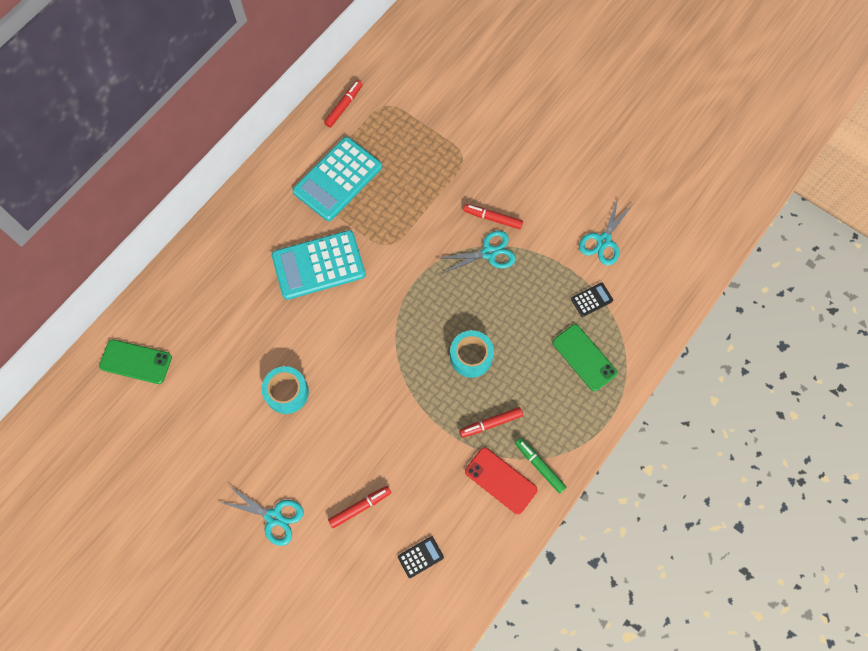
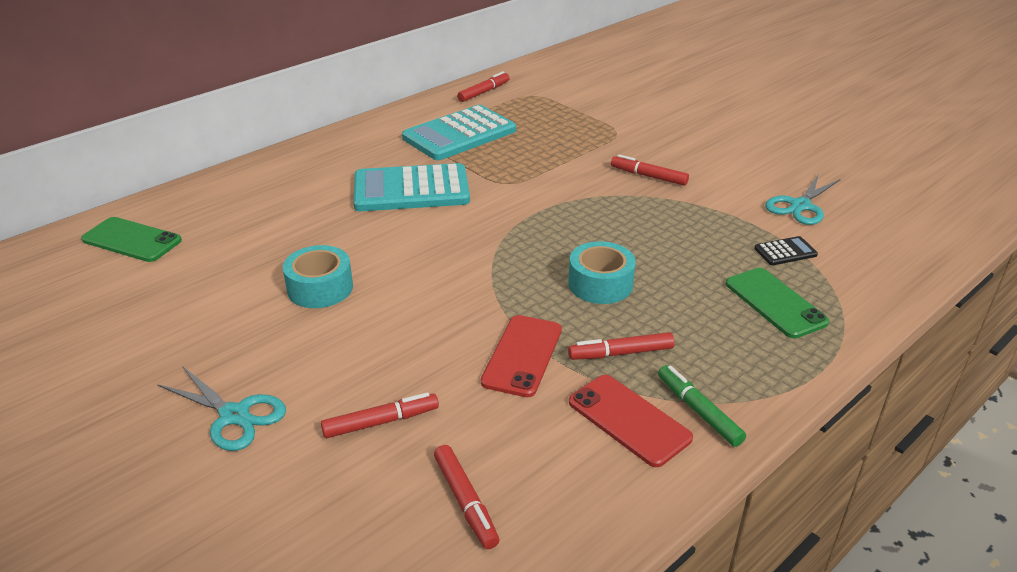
camera: 10 degrees right, 35 degrees down
black calculator [398,536,444,578] -> red marker [434,445,500,549]
turquoise scissors [440,231,516,274] -> none
none -> red phone [481,315,562,397]

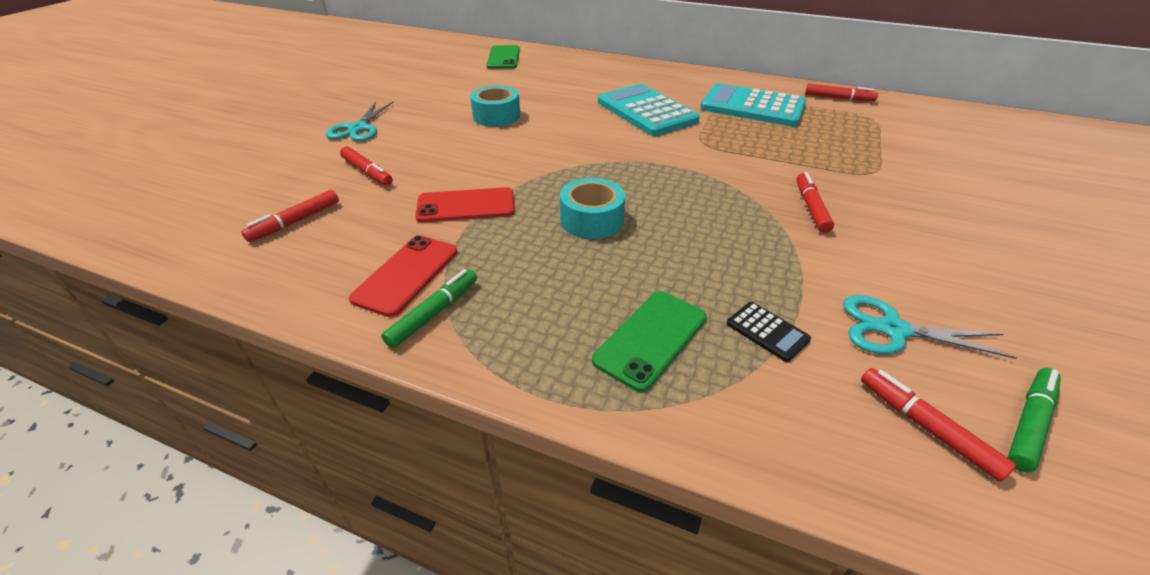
camera: 65 degrees right, 5 degrees up
red marker [568,332,675,360] -> red marker moved to [861,368,1016,482]
none -> green marker [1007,368,1061,472]

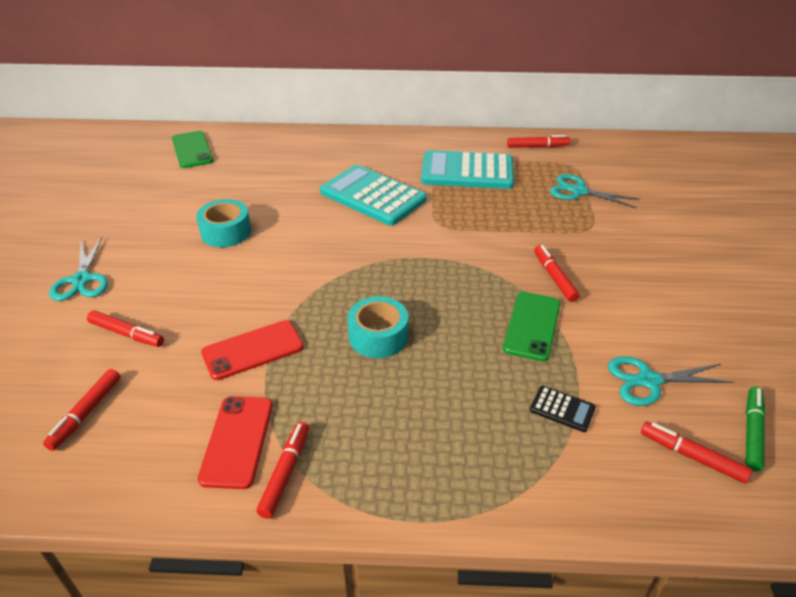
camera: 20 degrees left, 0 degrees up
green marker [381,269,477,348] -> red marker [256,422,309,519]
green phone [592,291,707,392] -> green phone moved to [503,292,561,362]
none -> turquoise scissors [550,174,640,208]

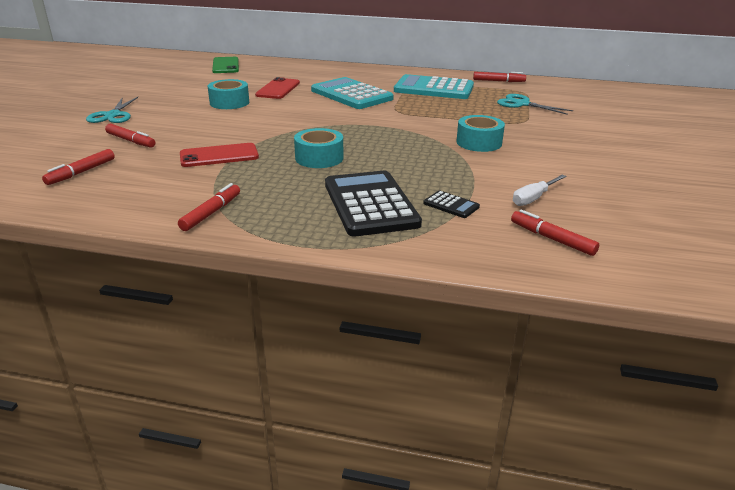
camera: 10 degrees right, 10 degrees down
red phone [198,396,273,489] -> red phone moved to [255,77,300,99]
green phone [503,292,561,362] -> none
red marker [534,245,580,302] -> turquoise tape [456,115,505,152]
turquoise scissors [608,356,733,406] -> white screwdriver [513,175,567,206]
green marker [746,386,766,471] -> none
none -> black calculator [325,171,422,237]

